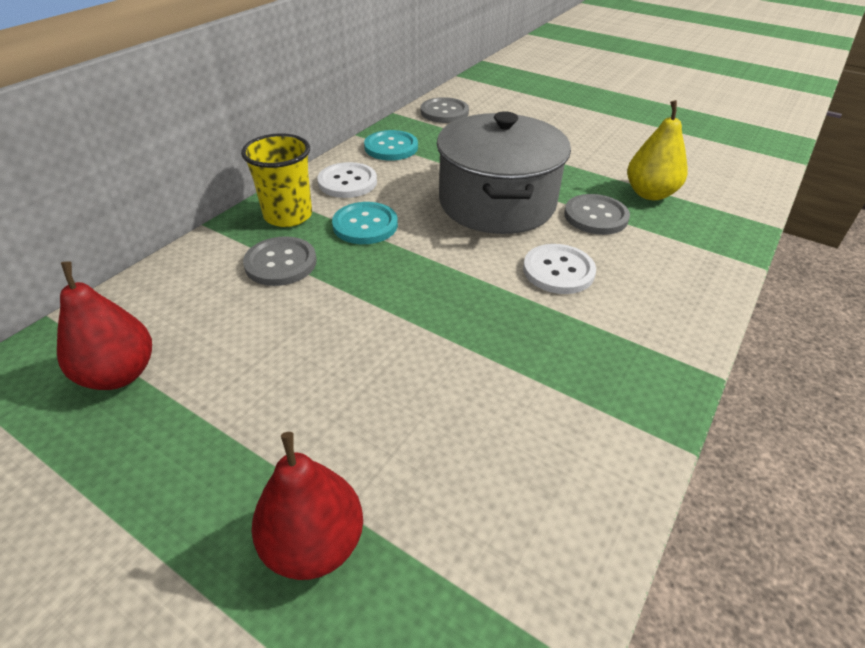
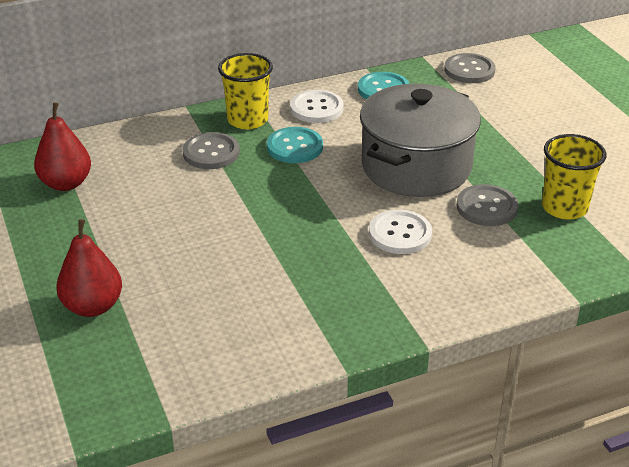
camera: 35 degrees right, 5 degrees down
yellow pear [627,100,687,200] -> yellow cup [542,134,607,220]

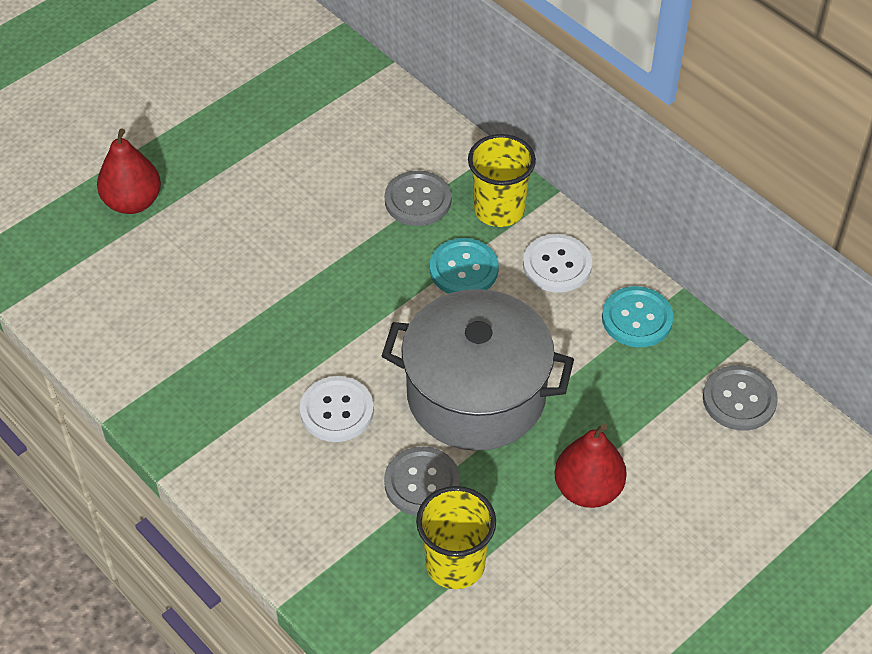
camera: 70 degrees right, 15 degrees up
red pear [34,102,91,191] -> red pear moved to [554,423,627,508]

